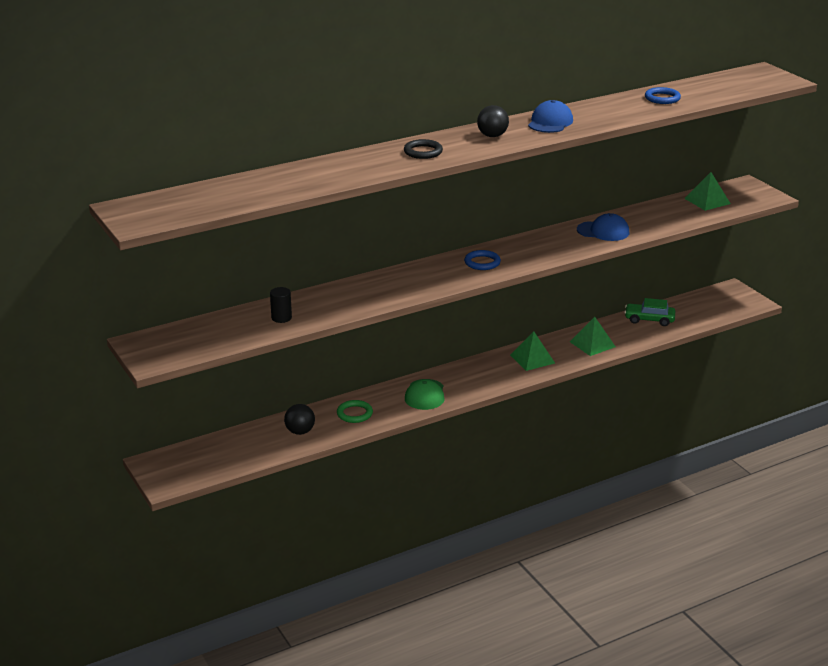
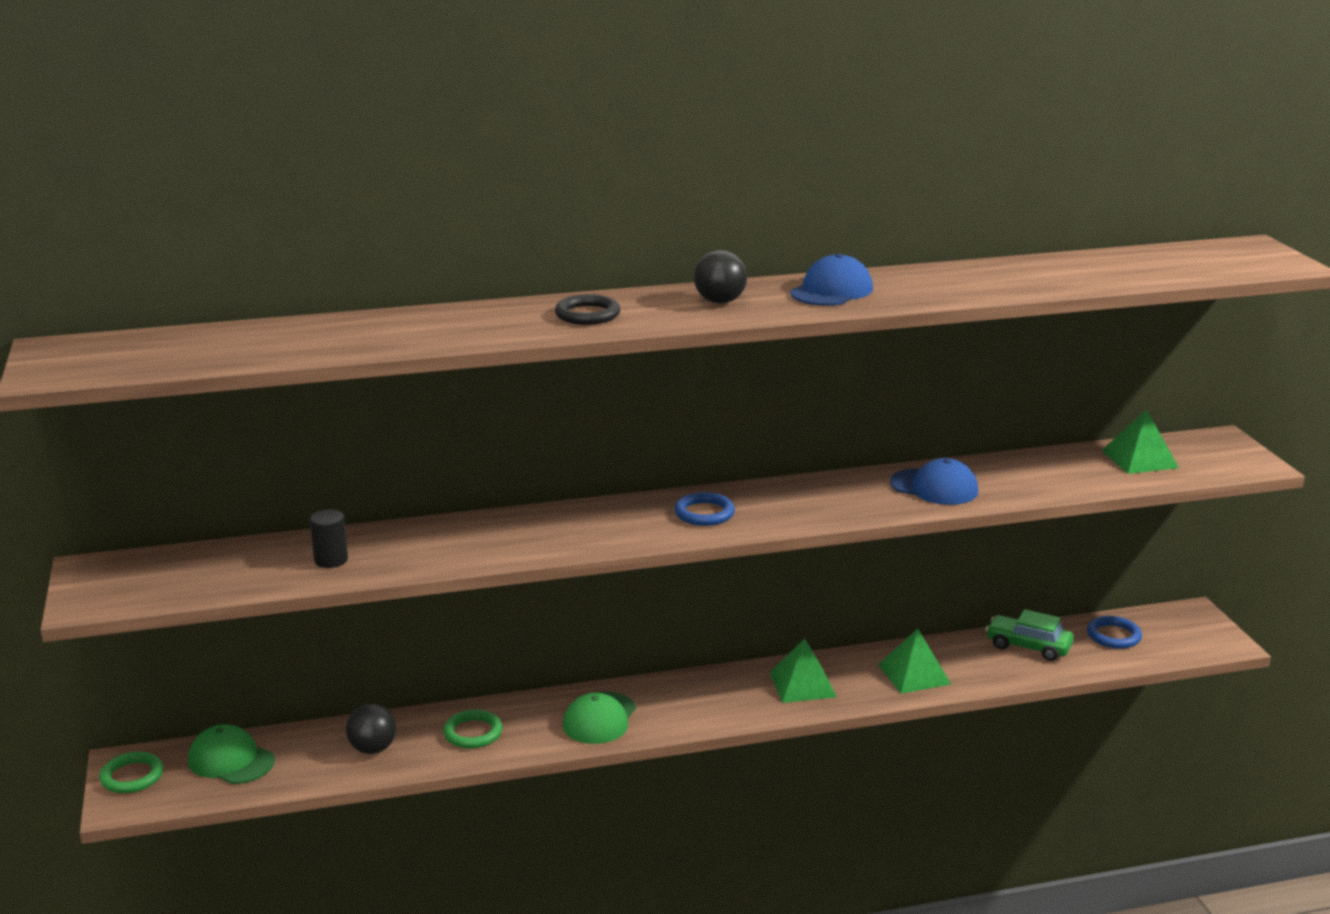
camera: 15 degrees right, 5 degrees down
blue ring [645,87,681,104] -> blue ring moved to [1087,616,1142,649]
none -> green ring [99,752,164,793]
none -> green cap [188,724,275,784]

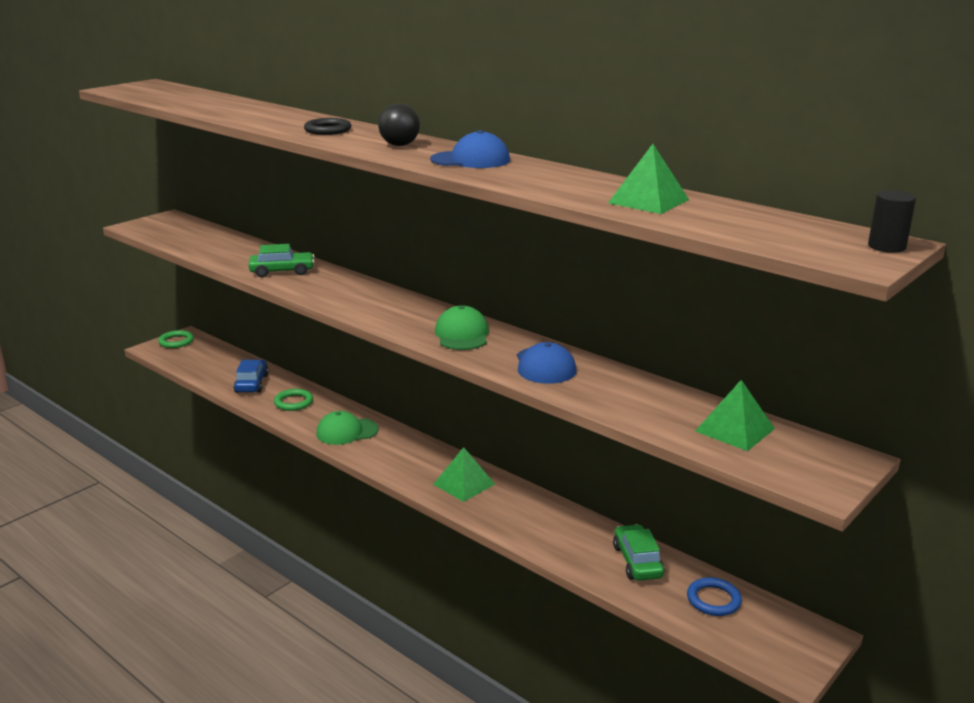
camera: 55 degrees right, 0 degrees up
green cap [188,724,275,784] -> green cap moved to [435,306,489,350]
black cylinder [310,509,348,568] -> black cylinder moved to [868,190,916,253]
black ball [346,704,396,754] -> blue car [234,360,269,393]
blue ring [674,492,735,526] -> none
green pyramid [878,629,951,694] -> green pyramid moved to [608,144,689,214]
none -> green car [248,244,315,277]

